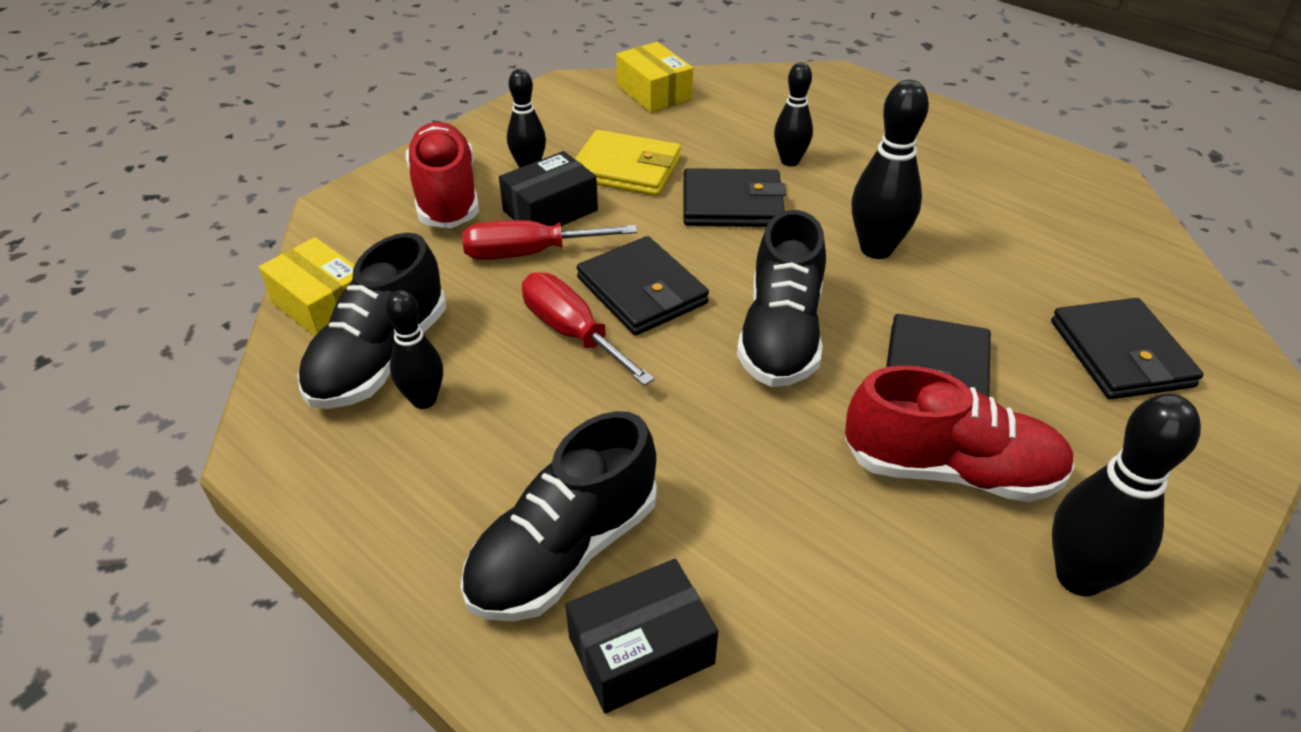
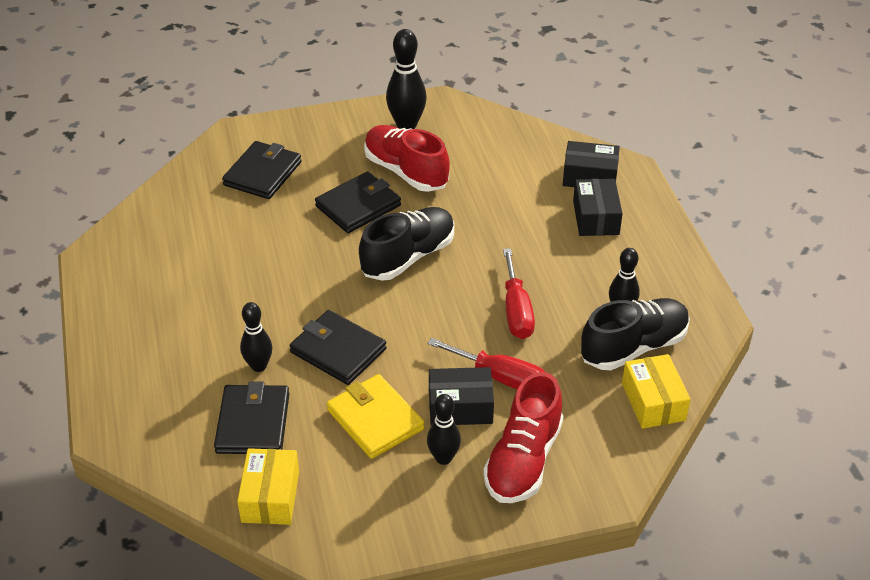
camera: 145 degrees left, 0 degrees up
black shoe [460,411,657,621] -> black box [573,179,623,236]
black wallet [577,236,709,335] -> black wallet moved to [214,381,289,454]
black bowling pin [852,80,929,259] -> none

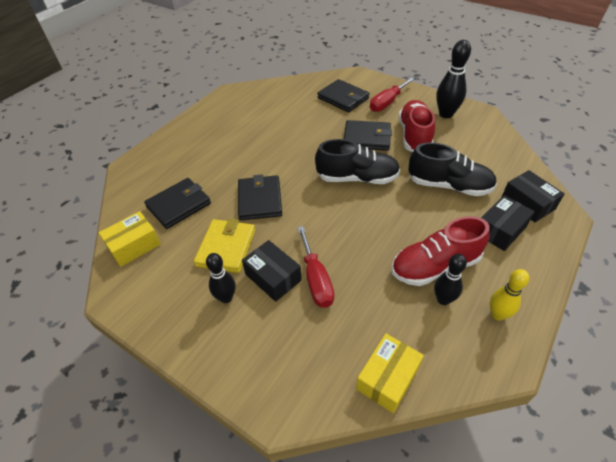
camera: 50 degrees right, 5 degrees up
black wallet [222,141,301,199] -> black wallet turned 60 degrees clockwise [318,79,369,112]
black bowling pin [240,302,273,372] -> none
red shoe [483,372,563,503] -> red shoe moved to [392,216,490,286]
red screwdriver [503,248,535,339] -> red screwdriver moved to [370,77,415,112]
black shoe [581,298,690,370] -> black shoe moved to [409,142,497,196]
none -> yellow bowling pin [490,269,529,321]

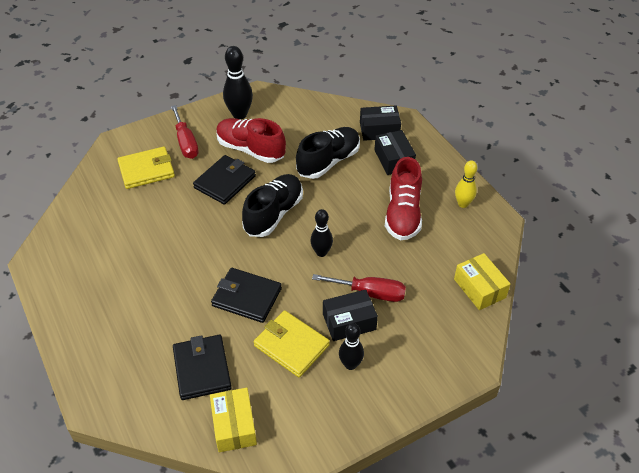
camera: 65 degrees left, 0 degrees up
black wallet [318,79,369,112] -> yellow wallet [117,147,175,189]
black bowling pin [434,254,467,305] -> black bowling pin moved to [310,209,333,257]

